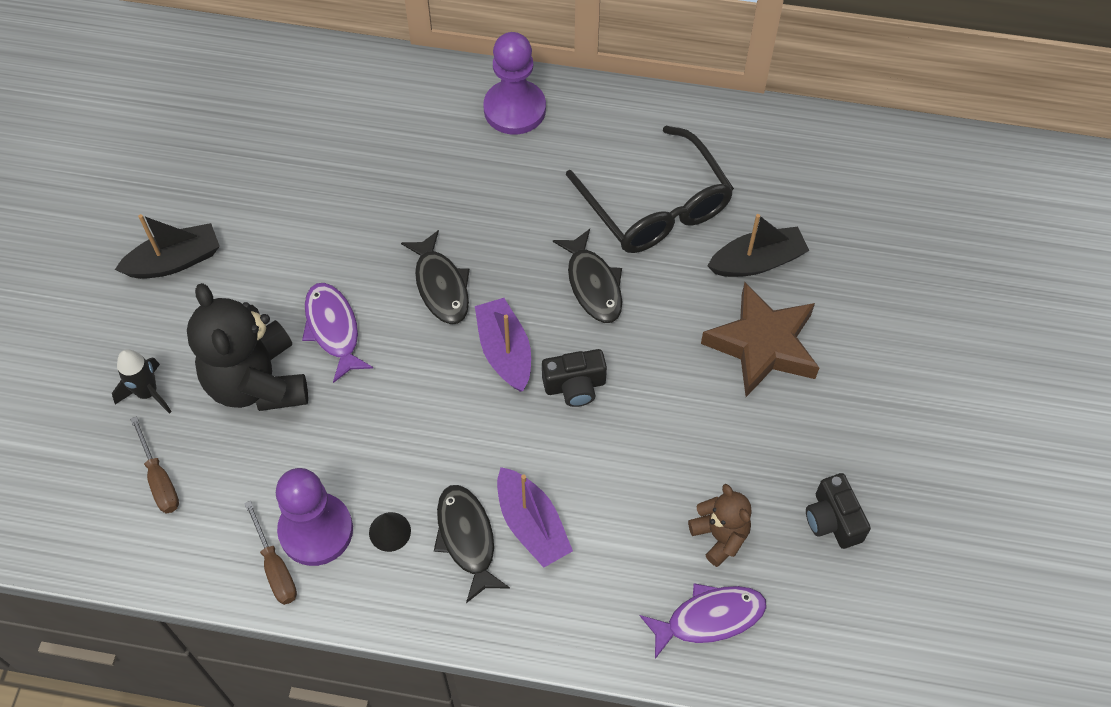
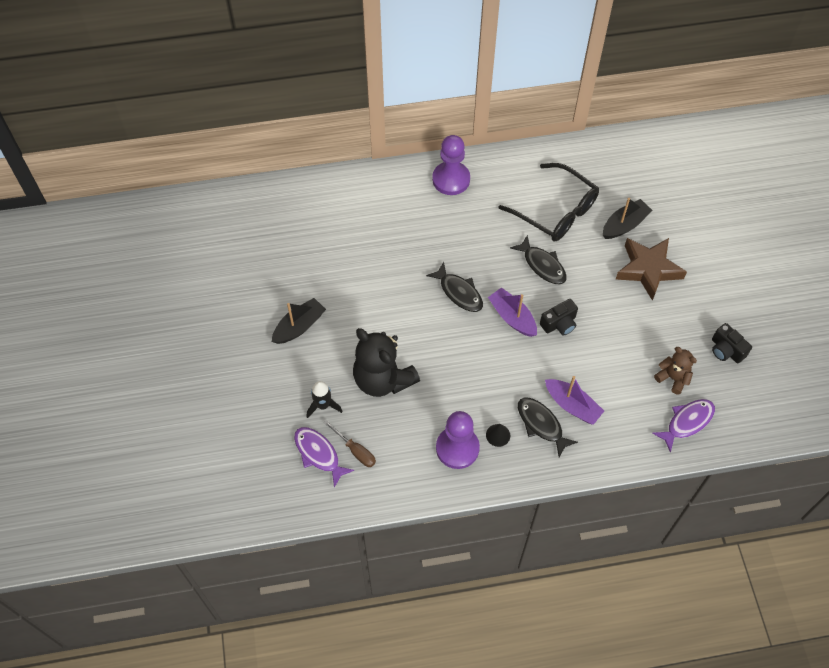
camera: 20 degrees left, 0 degrees up
brown screwdriver [244,501,297,605] -> none
purple fish [302,283,373,383] -> purple fish moved to [294,427,354,487]

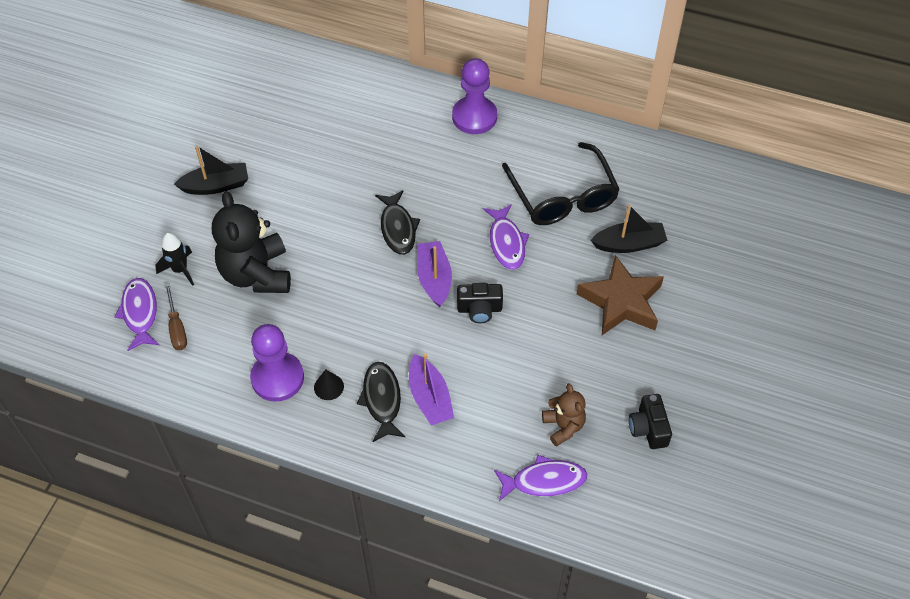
camera: 30 degrees right, 5 degrees down
black fish [510,235,566,284] -> purple fish [483,204,529,270]

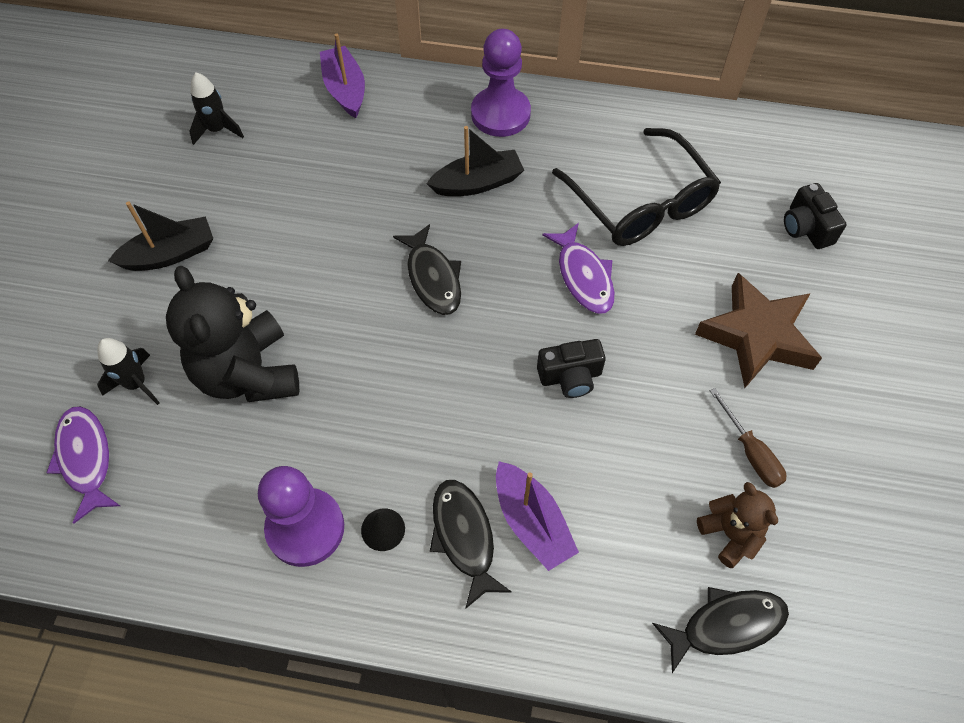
camera: 10 degrees left, 5 degrees up
brown screwdriver [165,283,187,350] -> brown screwdriver moved to [710,388,786,488]
purple boat [417,241,452,307] -> purple boat moved to [320,34,365,118]
purple fish [494,455,587,501] -> black fish [652,587,789,673]
black boat [591,205,667,253] -> black boat moved to [427,126,524,196]
black camera [629,394,672,449] -> black camera moved to [784,183,847,249]
none -> black rocket [189,72,244,145]

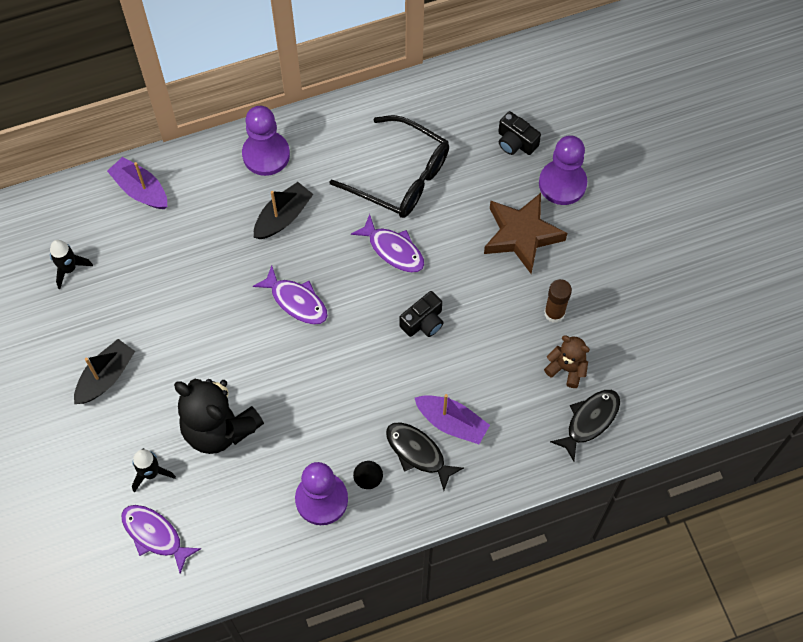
camera: 30 degrees left, 5 degrees up
black fish [393,224,461,315] -> purple fish [253,266,328,325]
brown screwdriver [710,388,786,488] -> brown glue stick [544,279,572,323]
none -> purple pawn [539,135,587,205]

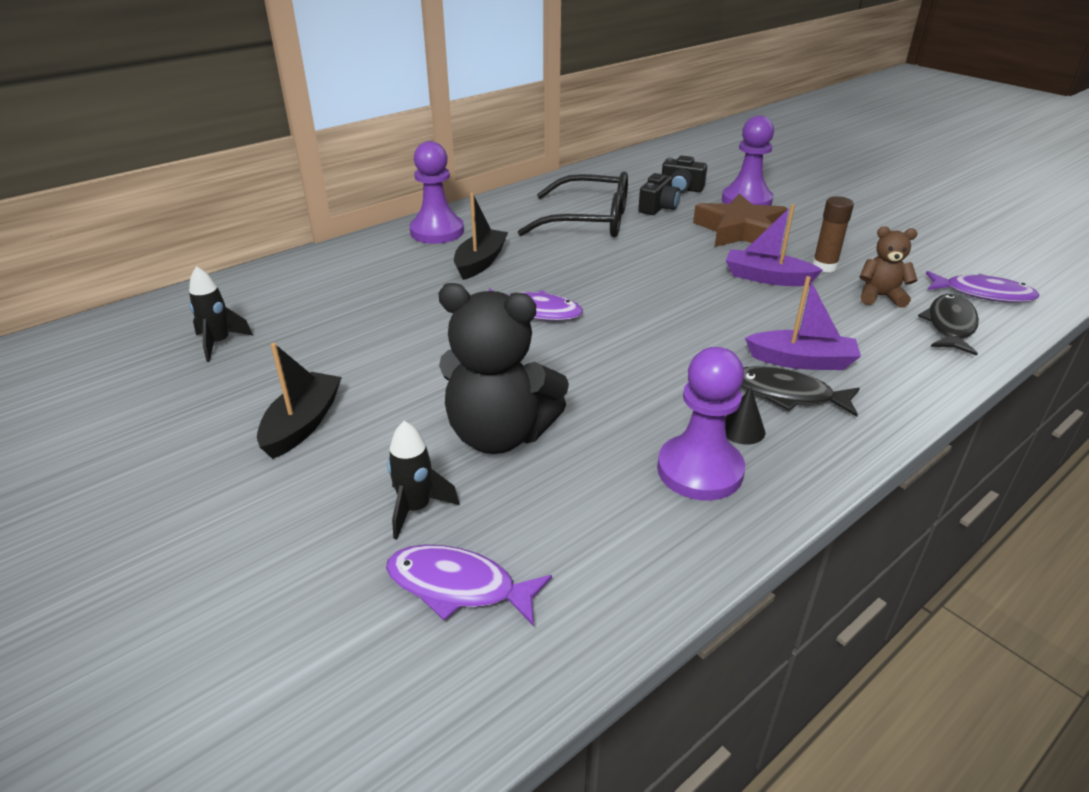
camera: 20 degrees left, 30 degrees down
purple boat [107,157,167,209] -> purple boat moved to [726,204,823,286]
purple fish [351,214,424,273] -> purple fish moved to [926,271,1039,302]
black camera [399,291,443,337] -> black camera moved to [638,173,680,215]

